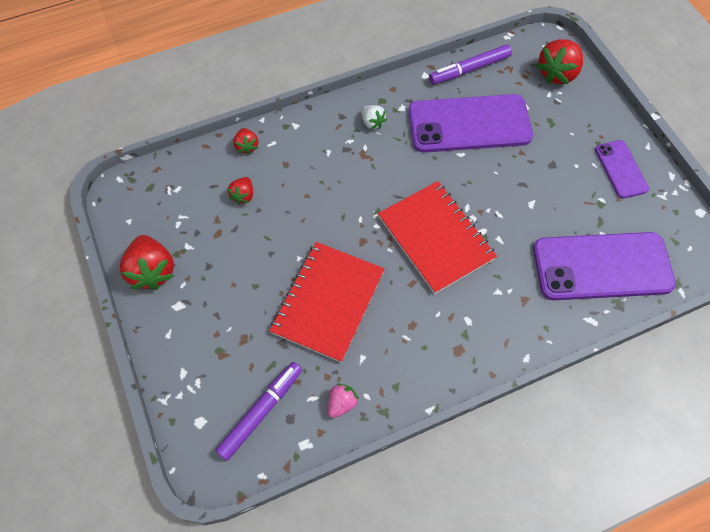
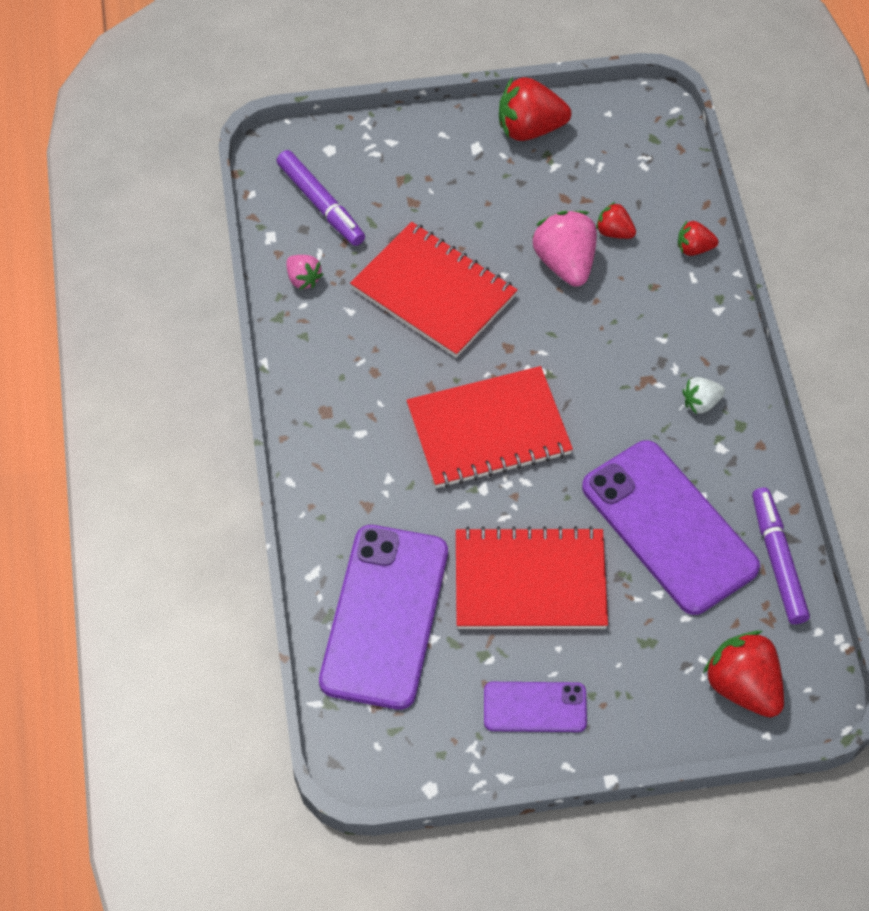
camera: 105 degrees right, 5 degrees down
purple phone [408,94,533,153] -> purple phone turned 45 degrees counterclockwise [582,440,760,615]
none -> red notebook [456,526,608,629]
none -> pink strawberry [532,211,597,287]

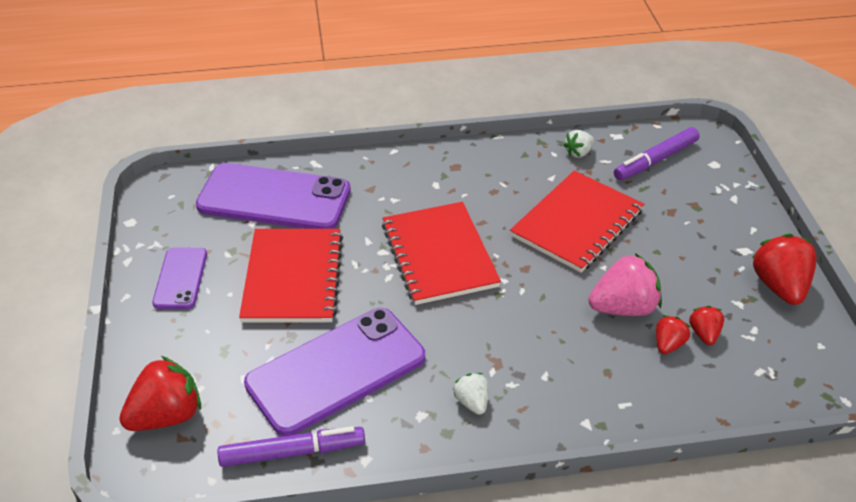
camera: 90 degrees right, 15 degrees down
pink strawberry [286,255,323,290] -> white strawberry [563,130,594,158]
red strawberry [678,221,718,256] -> red strawberry moved to [689,306,724,345]

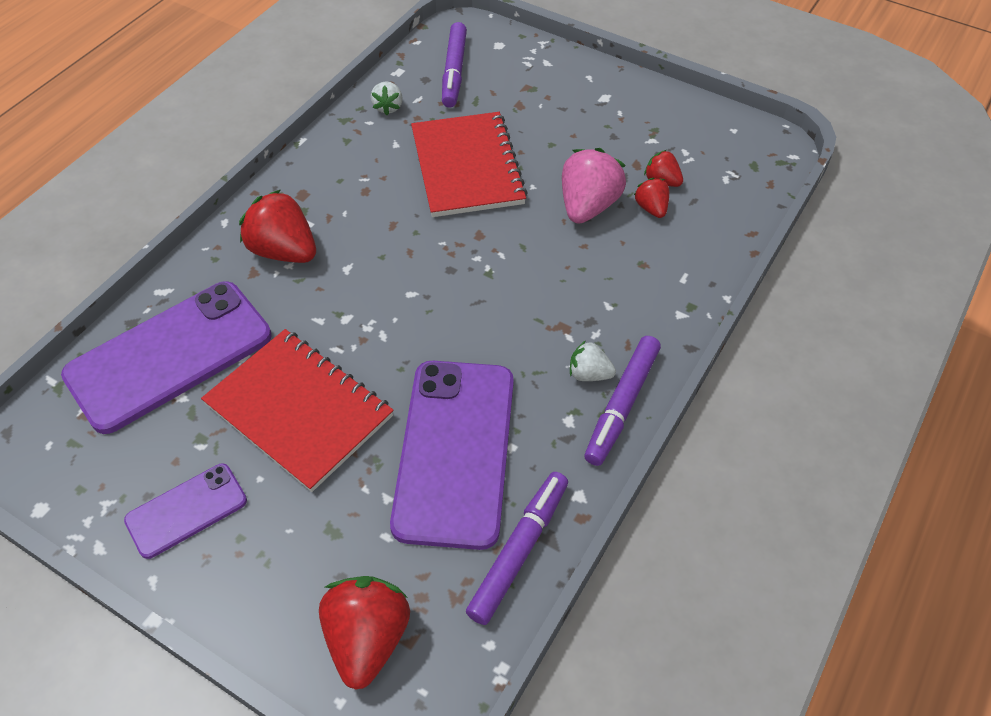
camera: 50 degrees left, 10 degrees up
purple phone [152,248,207,309] -> purple phone turned 75 degrees counterclockwise [124,464,247,559]
red notebook [382,202,501,305] -> none
red strawberry [752,233,817,305] -> red strawberry moved to [239,190,316,263]
none -> purple marker [584,336,661,466]

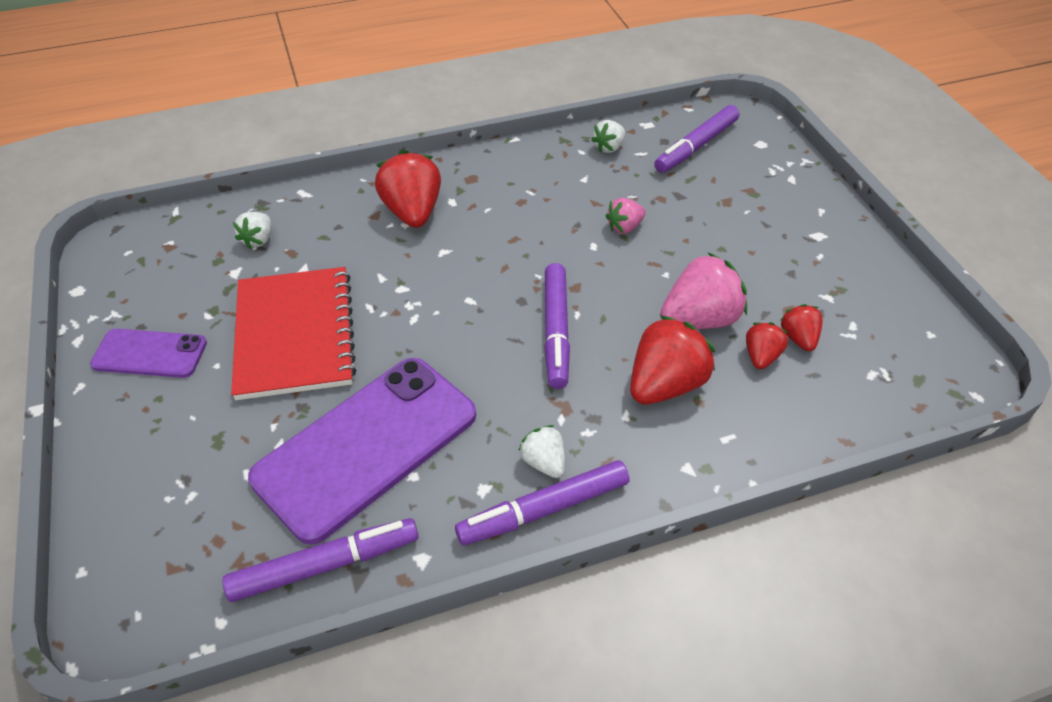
camera: 40 degrees right, 5 degrees down
purple phone [61,281,272,434] -> white strawberry [233,212,271,249]
red strawberry [319,576,410,690] -> red strawberry moved to [630,315,716,405]
red notebook [411,112,528,217] -> pink strawberry [605,198,646,234]
none -> purple marker [544,263,570,389]

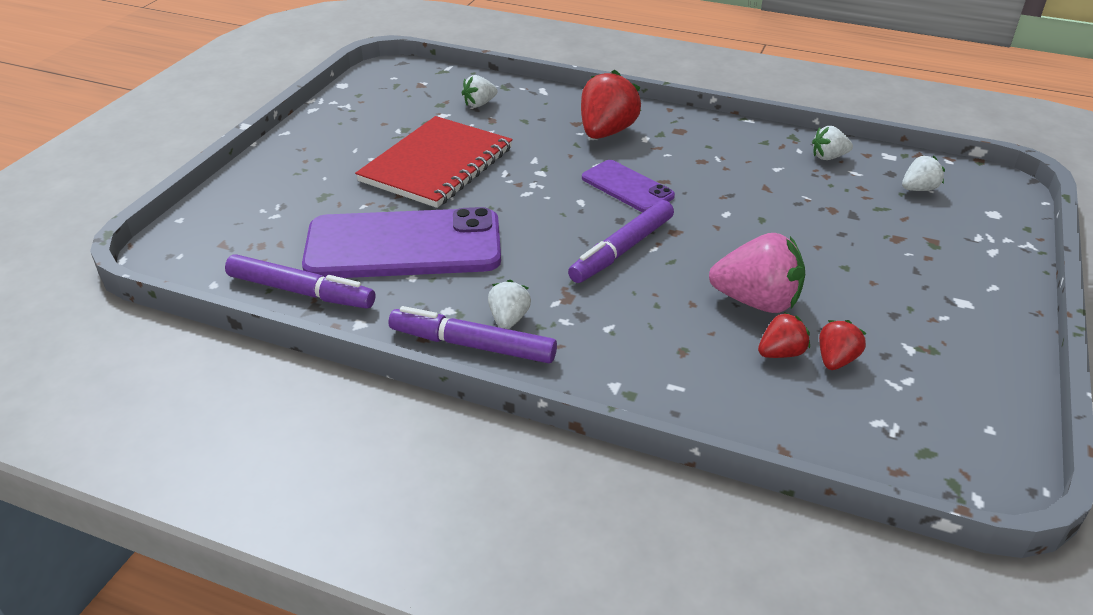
camera: 40 degrees right, 10 degrees down
purple phone [90,329,207,378] -> purple phone moved to [582,160,675,212]
pink strawberry [605,198,646,234] -> none
red strawberry [630,315,716,405] -> none
purple marker [654,105,740,173] -> white strawberry [902,156,945,191]

